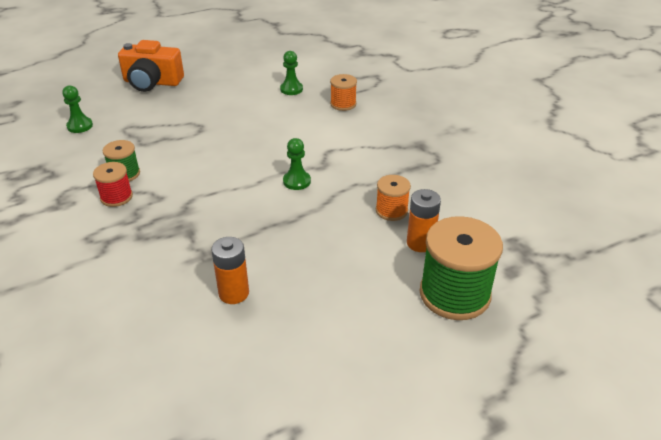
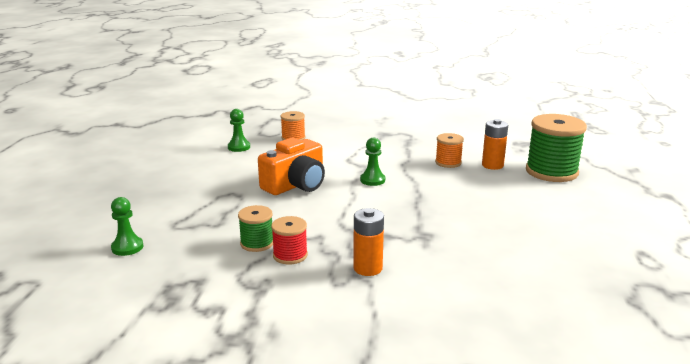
camera: 55 degrees left, 15 degrees down
orange camera [118,40,184,92] -> orange camera moved to [258,138,325,195]
orange battery [211,237,249,304] -> orange battery moved to [353,208,384,276]

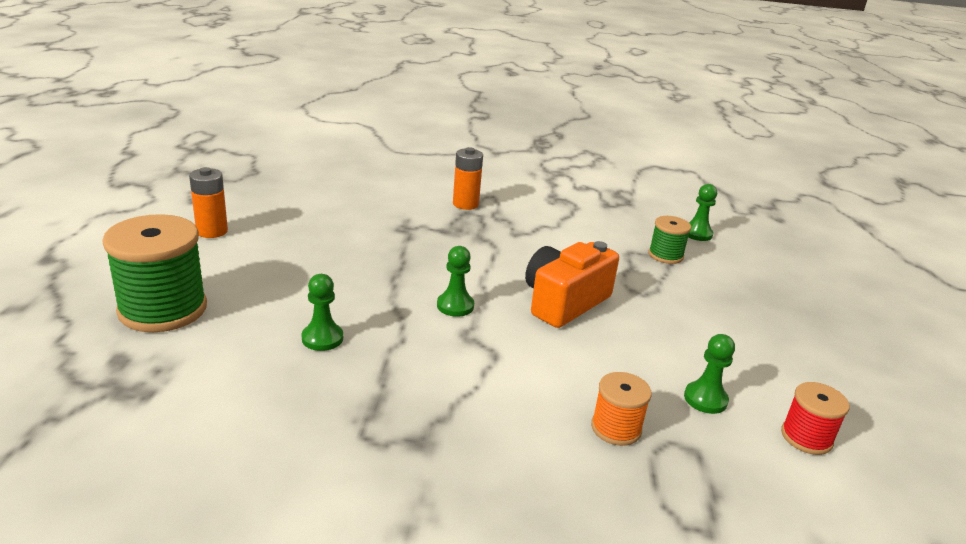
camera: 175 degrees right, 5 degrees up
green spool [238,205,273,252] -> green spool moved to [648,216,691,264]
red spool [271,216,308,264] -> red spool moved to [781,382,849,455]
orange spool [435,133,464,168] -> green pawn [301,274,343,351]
orange battery [482,119,508,170] -> orange battery moved to [189,167,228,238]

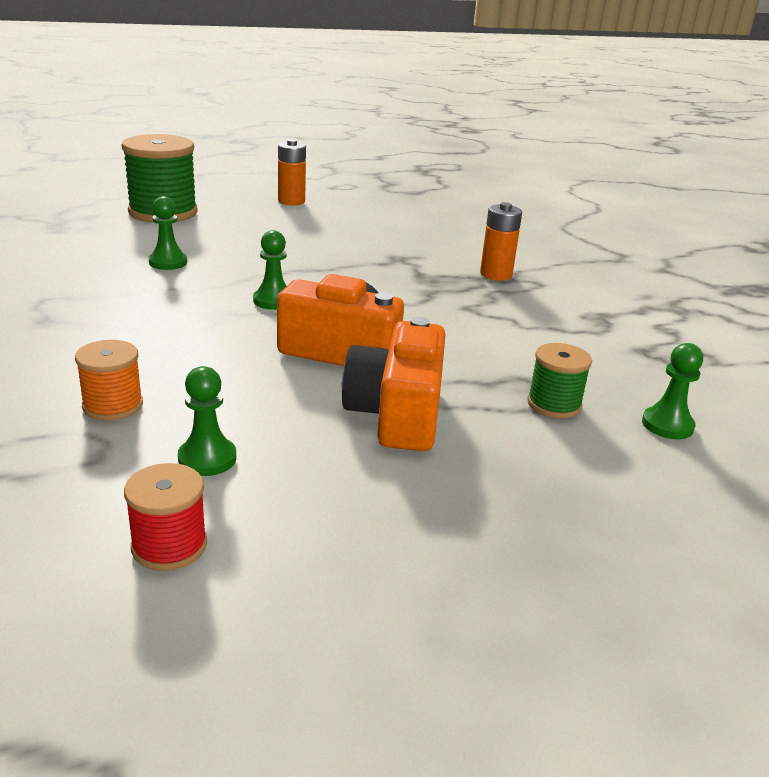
camera: 65 degrees right, 0 degrees up
none -> orange camera [342,317,446,451]

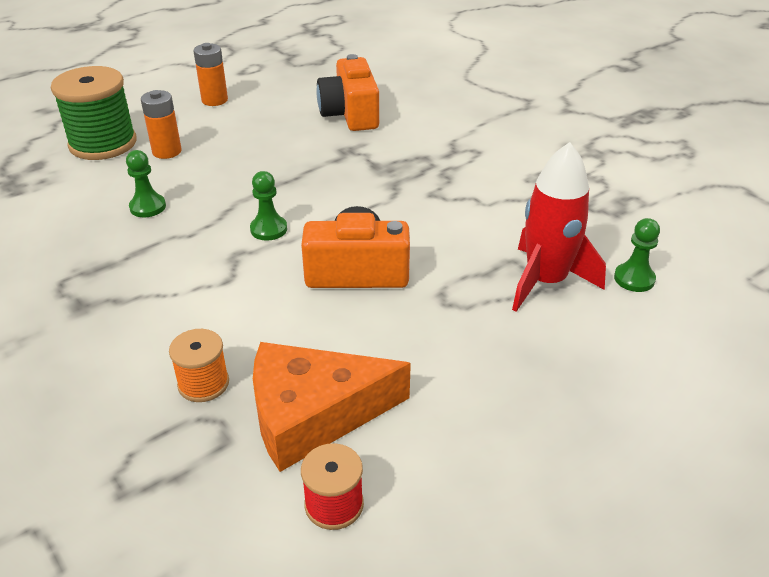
camera: 15 degrees left, 10 degrees up
green pawn [178,366,236,476] -> orange cheese [253,342,411,472]
orange camera [342,317,446,451] -> orange camera moved to [316,54,379,131]
orange battery [480,202,522,280] -> orange battery moved to [141,90,182,159]
green spool [527,343,592,418] -> red rocket [512,142,606,312]

